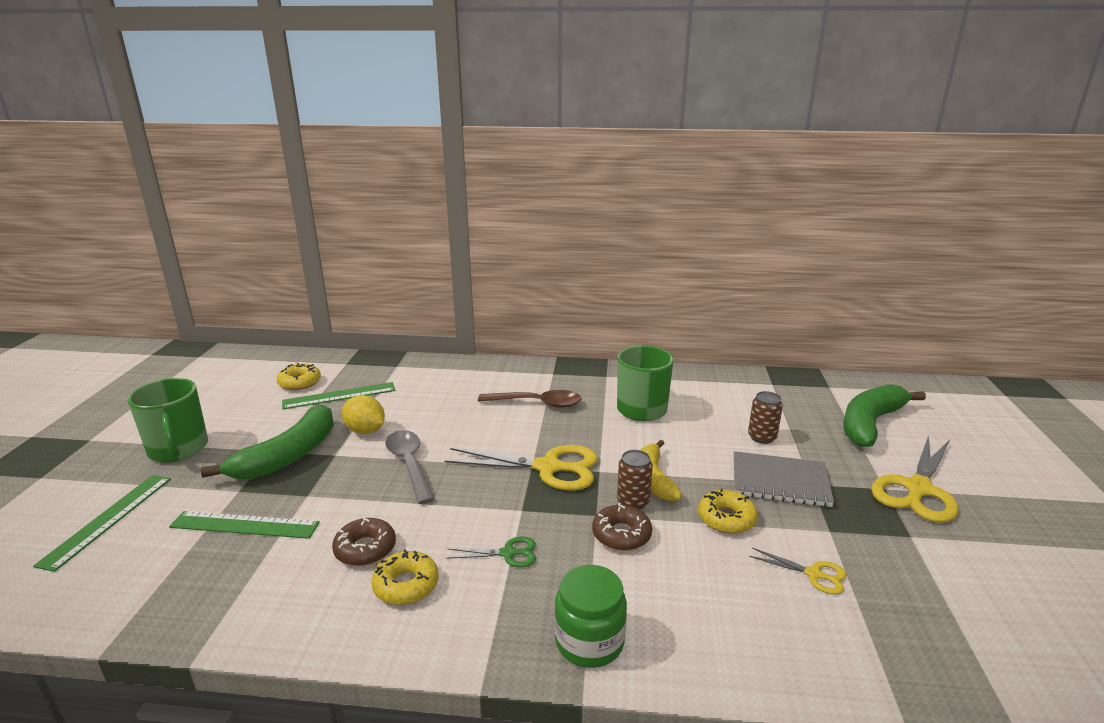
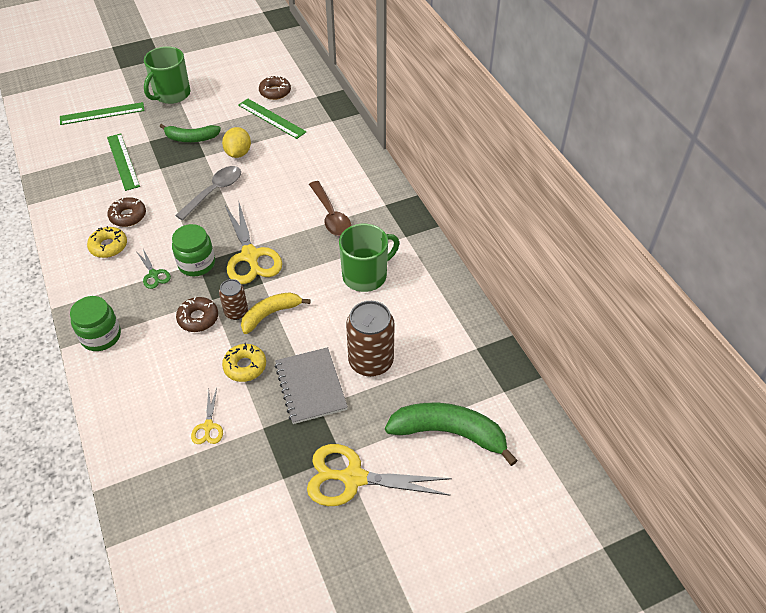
camera: 60 degrees right, 25 degrees up
green banana [201,405,334,479] -> green banana [160,124,221,142], size x0.64
yellow donut [276,363,321,390] -> brown donut [259,75,291,100]
brown can [748,391,783,444] -> brown can [346,301,395,377], size x1.78
none -> green jar [172,224,215,276]

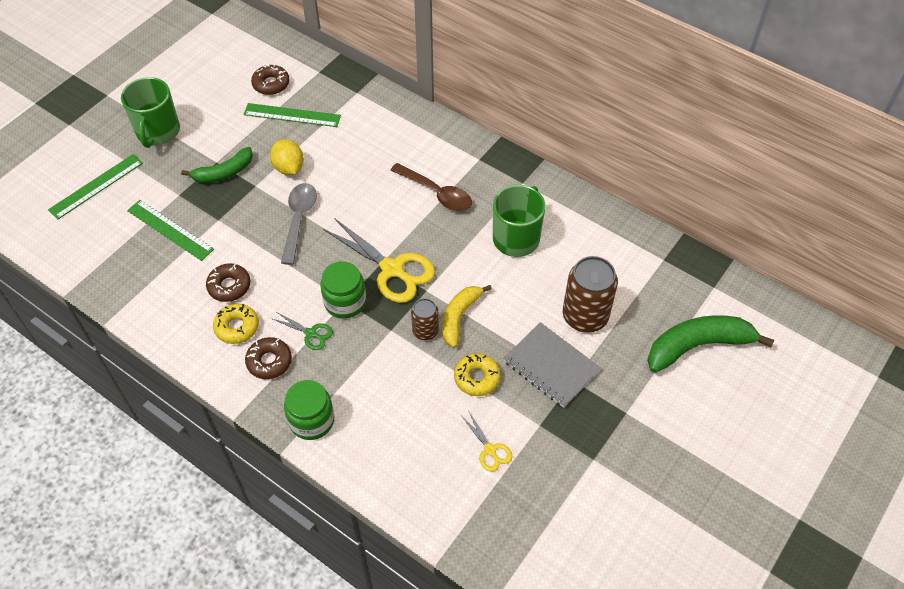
camera: 30 degrees left, 5 degrees up
brown donut [176,297,218,332] -> brown donut moved to [245,337,292,379]
yellow scissors [307,444,452,506] -> none

